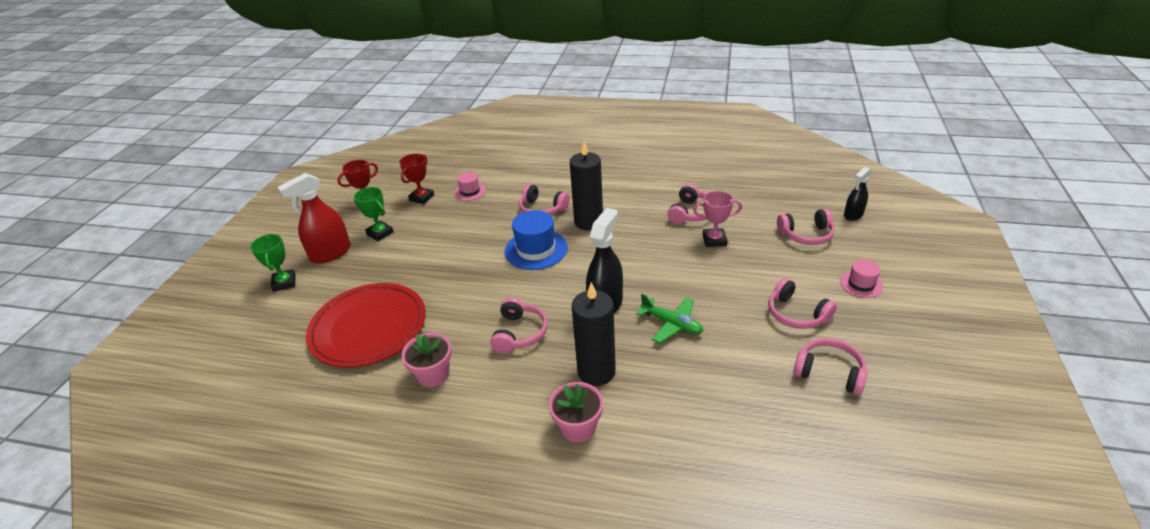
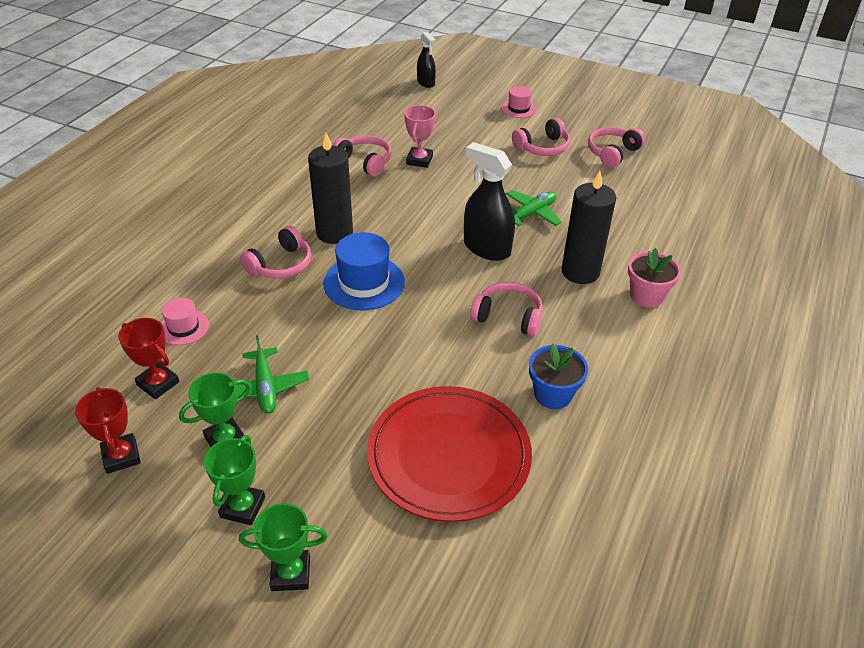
camera: 80 degrees left, 5 degrees up
red spray bottle [277,173,351,264] -> green trophy [204,435,265,525]
pink flower pot [401,333,452,387] -> blue flower pot [529,343,588,409]
pink headphones [777,209,835,245] -> none
none -> green plane [236,335,309,414]

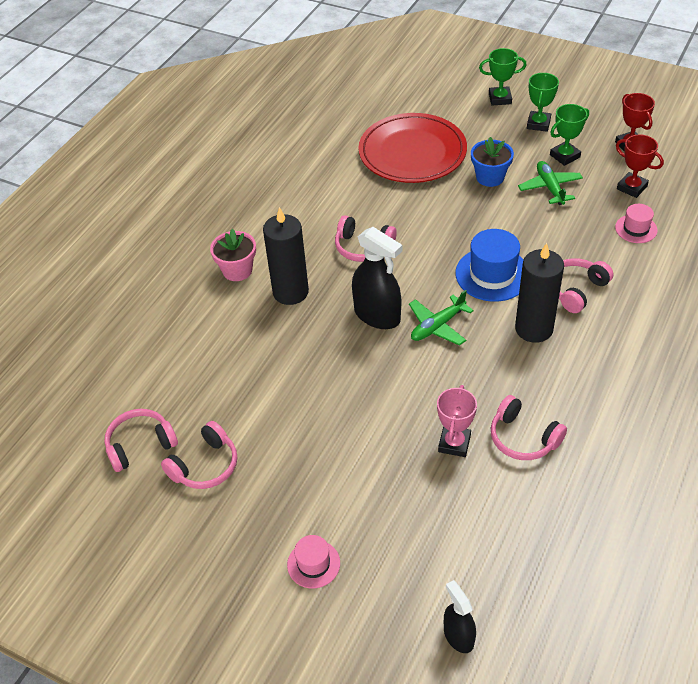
camera: 175 degrees left, 5 degrees up
green plane [506,190,562,226] -> green plane moved to [409,290,474,346]
pink headphones [512,118,570,156] -> pink headphones moved to [104,409,178,472]
blue flower pot [529,343,588,409] -> blue flower pot moved to [471,137,514,187]

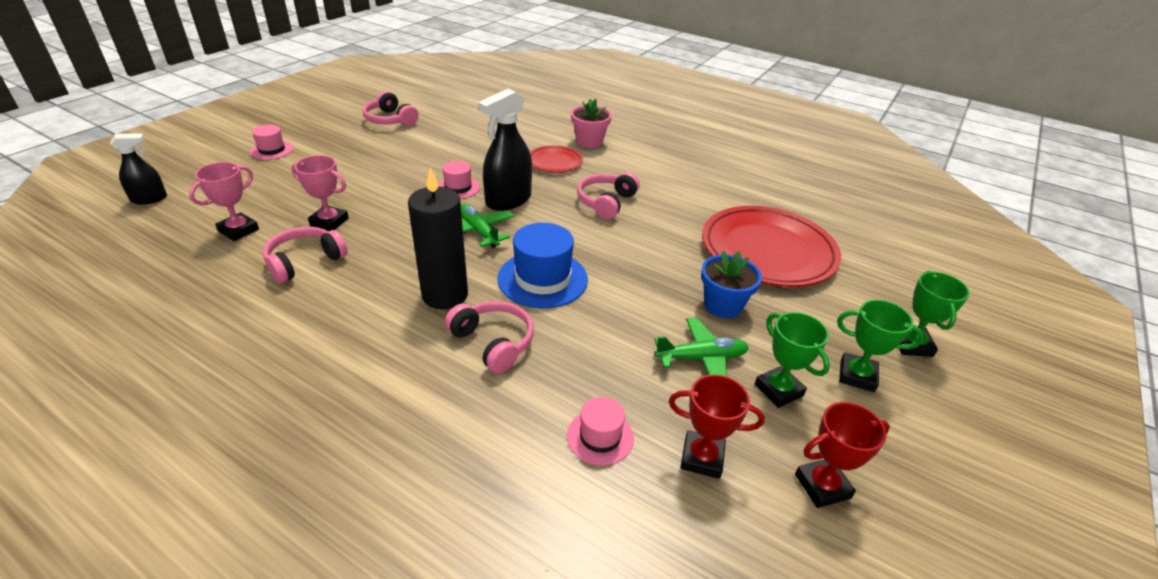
camera: 90 degrees right, 10 degrees down
pink headphones [104,409,178,472] -> none
black candle [263,207,309,305] -> red plate [530,145,583,173]
red trophy [616,135,664,198] -> red trophy turned 60 degrees clockwise [669,374,765,479]
none -> pink trophy [189,162,259,241]
none -> pink hat [438,161,480,199]

